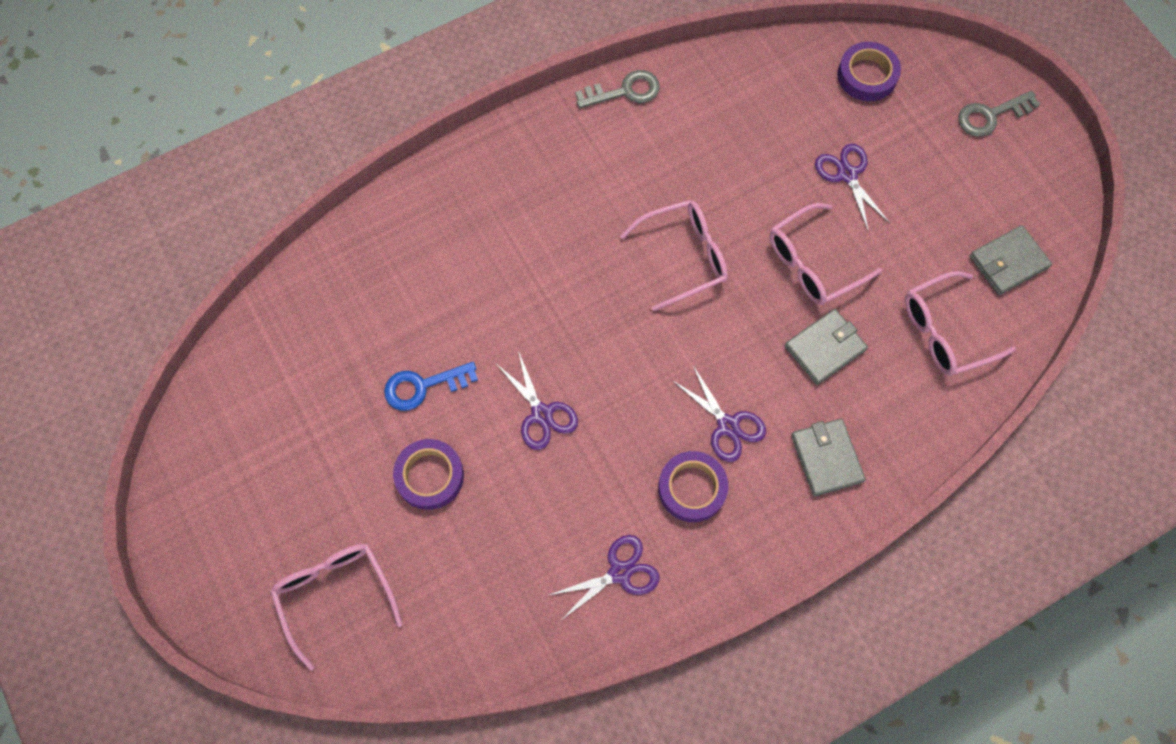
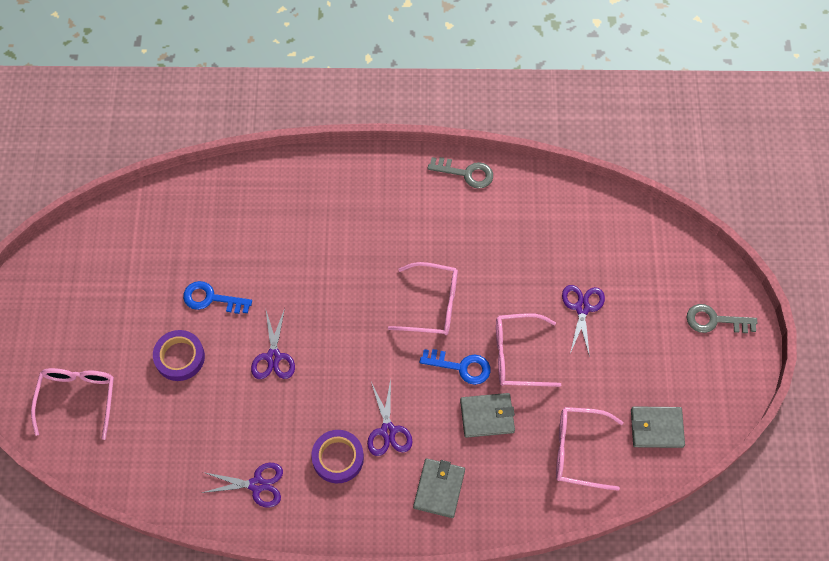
camera: 30 degrees right, 5 degrees down
purple tape [837,42,901,101] -> none
none -> blue key [420,349,490,385]

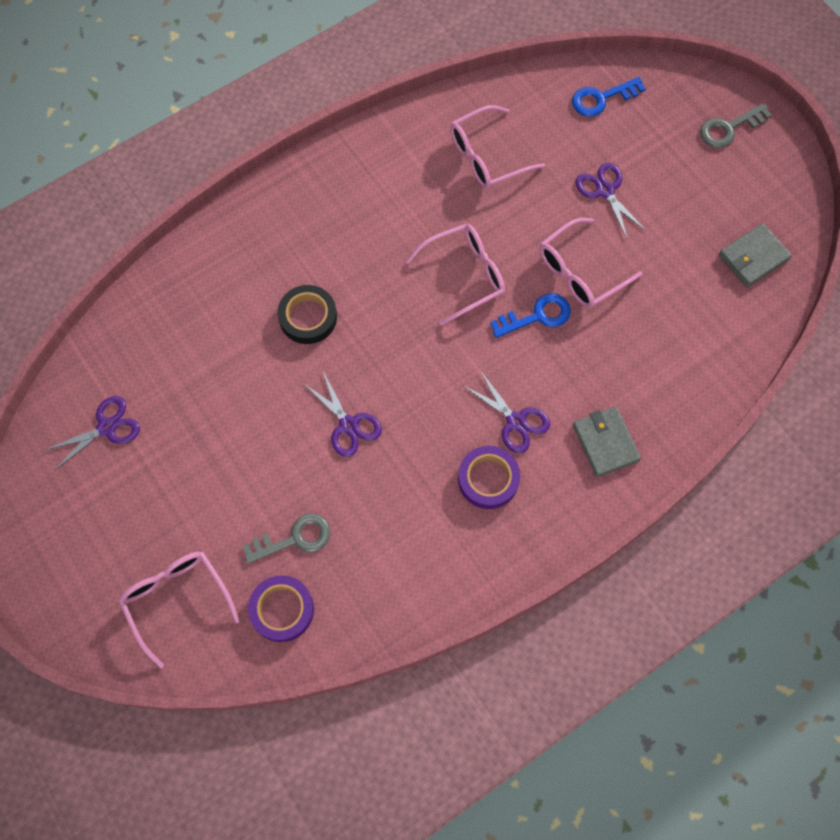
camera: 35 degrees left, 5 degrees up
purple tape [153,330,205,381] -> purple tape moved to [248,575,314,642]
blue key [183,281,252,314] -> blue key moved to [572,77,645,117]
purple scissors [202,463,283,508] -> purple scissors moved to [43,396,140,470]
grey key [428,157,493,189] -> grey key moved to [243,513,331,564]
grey wallet [460,393,515,438] -> none
pink glasses [556,407,623,491] -> pink glasses moved to [450,105,545,189]
none -> black tape [278,285,337,344]

